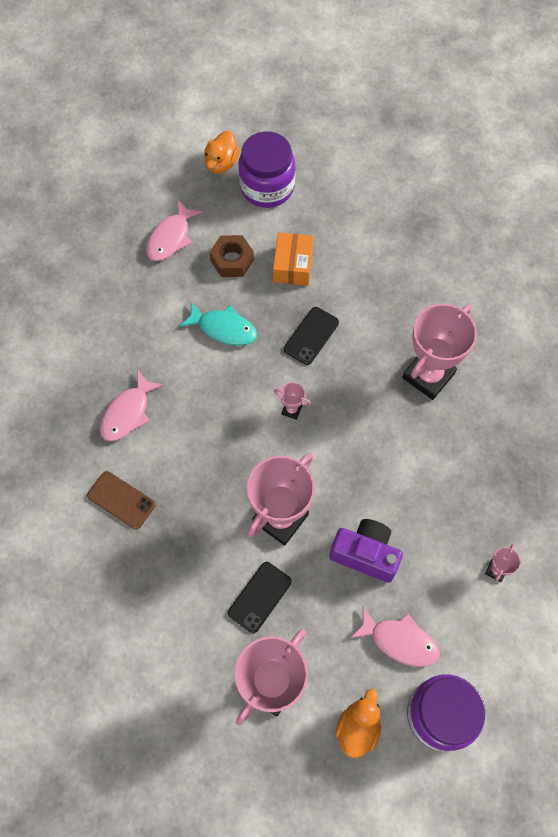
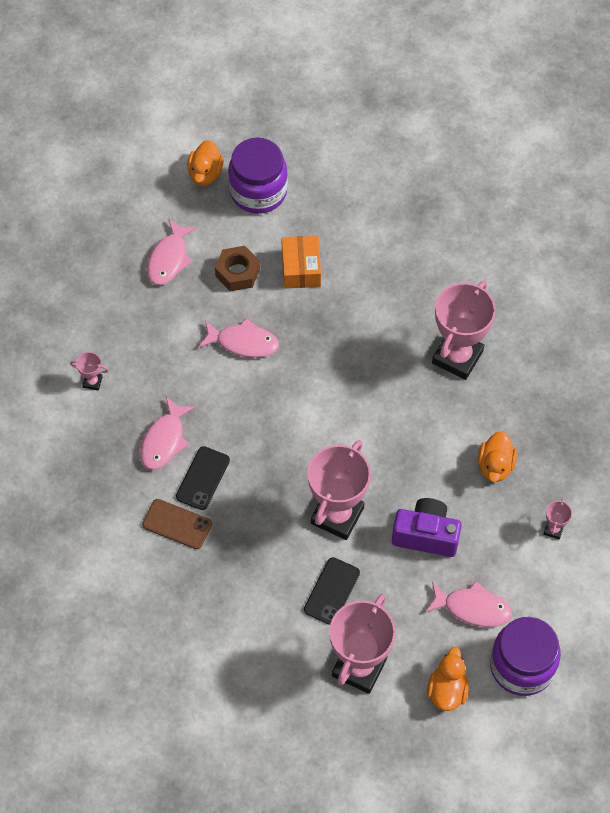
camera: 10 degrees left, 5 degrees down
turquoise fish [179,301,257,346] -> pink fish [199,318,279,358]
pink trophy [274,382,311,420] -> pink trophy moved to [70,352,109,391]
black phone [284,307,339,365] -> black phone moved to [176,446,230,510]
none -> orange duck [478,431,517,482]

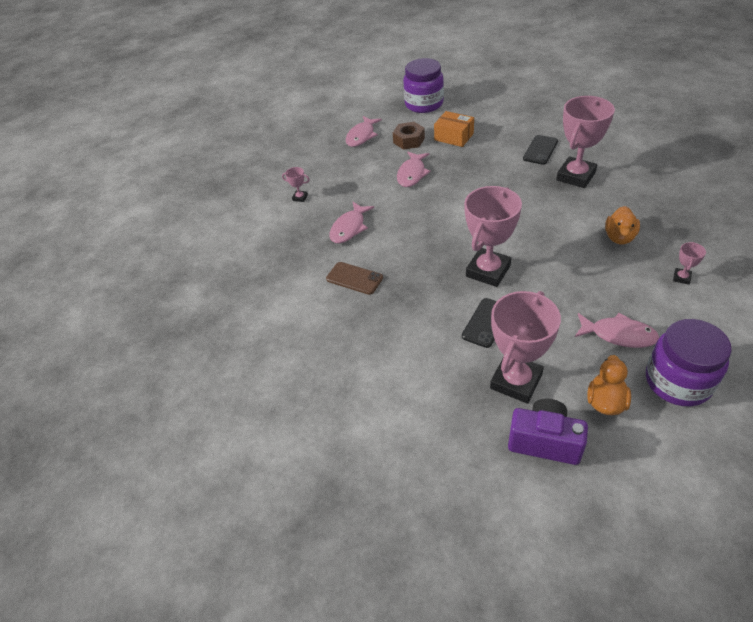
camera: 10 degrees right, 15 degrees down
black phone [176,446,230,510] -> black phone moved to [523,135,558,165]
orange duck [187,140,224,186] -> none
pink fish [199,318,279,358] -> pink fish turned 90 degrees clockwise [397,152,431,187]
orange box [282,236,321,289] -> orange box turned 60 degrees counterclockwise [434,111,474,147]
purple camera [392,498,462,557] -> purple camera moved to [508,399,588,465]

